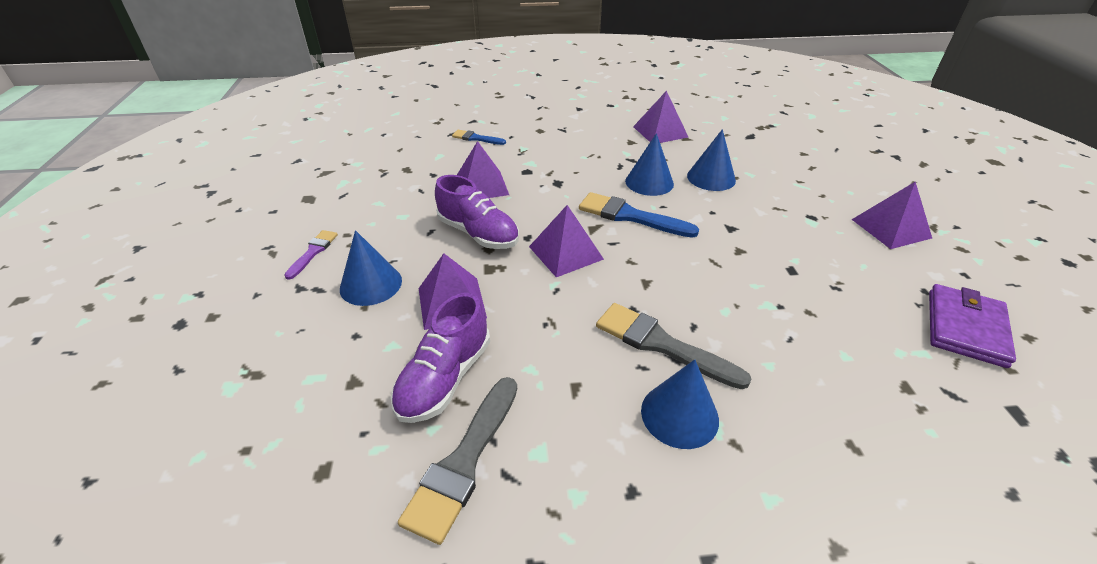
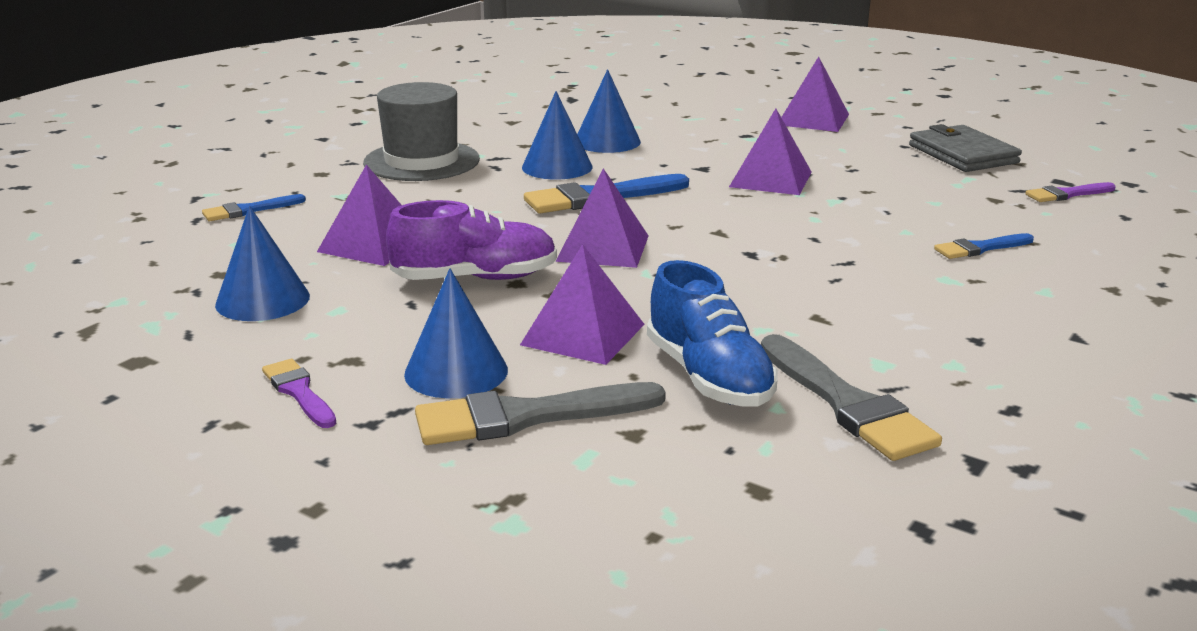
camera: 50 degrees left, 15 degrees down
purple shoe [391,293,490,423] -> blue shoe [647,260,778,406]
grey brush [596,303,751,389] -> grey brush moved to [415,382,666,445]
purple pyramid [633,91,688,143] -> purple pyramid moved to [729,109,812,195]
blue cone [641,359,719,449] -> blue cone moved to [215,206,310,321]
purple wallet [929,284,1016,368] -> grey wallet [909,124,1022,172]
none -> grey hat [363,82,480,181]
none -> blue brush [934,233,1034,259]
none -> purple brush [1025,182,1116,202]

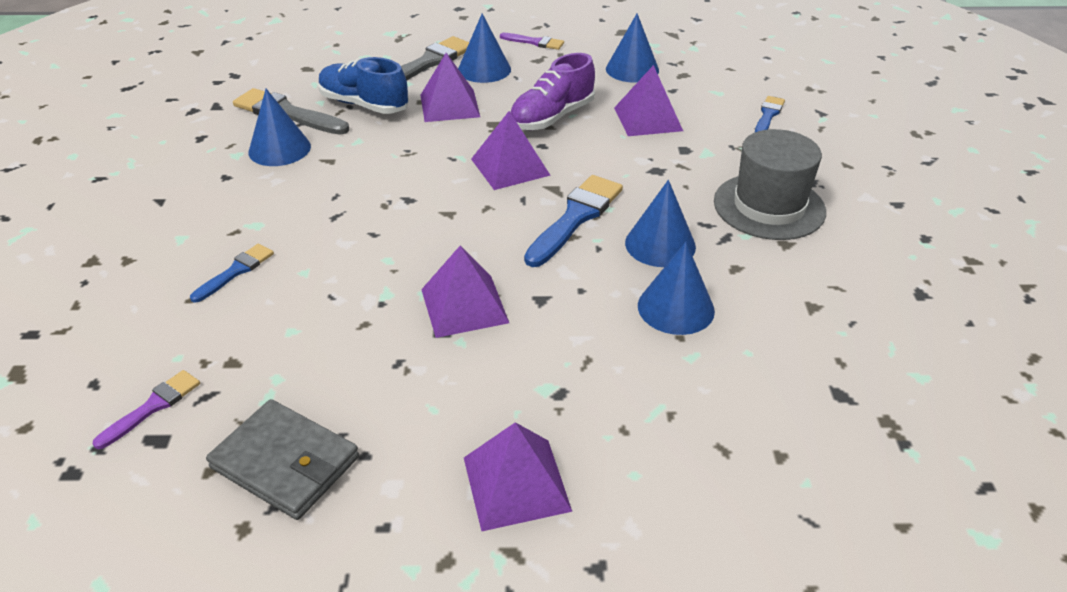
camera: 145 degrees right, 15 degrees up
none -> blue cone [249,89,311,166]

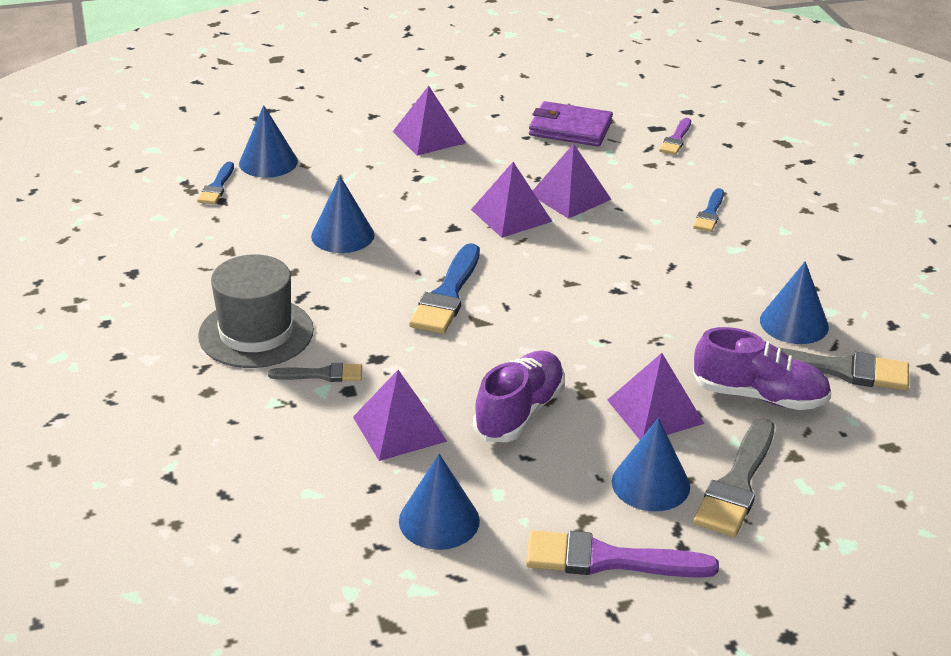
camera: 165 degrees right, 5 degrees down
grey wallet [206,399,359,520] -> purple wallet [529,101,613,147]
blue shoe [318,57,409,114] -> purple shoe [693,327,831,410]
purple pyramid [471,111,551,190] -> purple pyramid moved to [533,143,612,219]
purple brush [500,33,564,50] -> purple brush [526,530,719,578], size x1.75
blue cone [625,180,696,267] -> blue cone moved to [239,105,298,178]
blue brush [755,96,785,132] -> blue brush moved to [197,162,234,204]
none -> grey brush [268,363,362,382]

